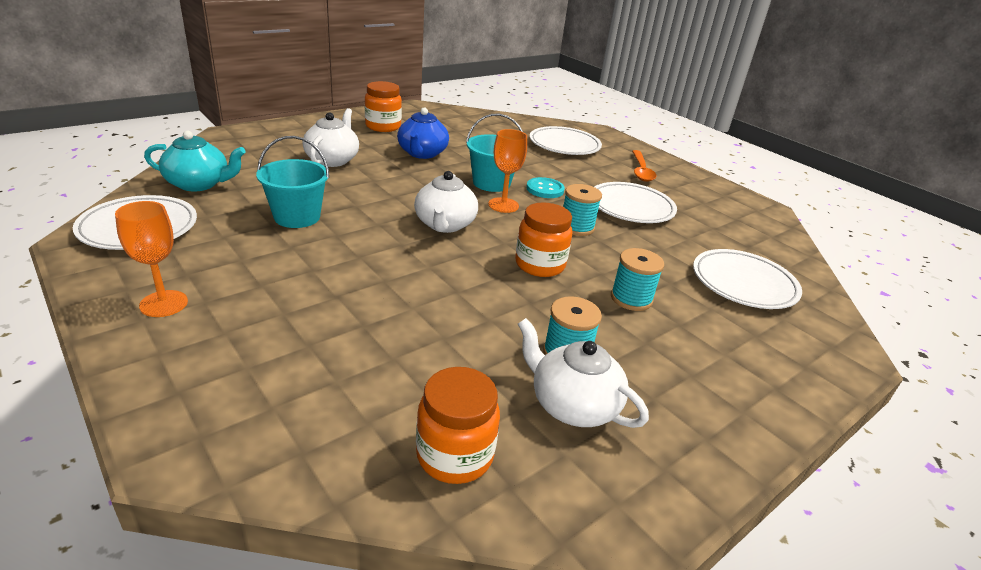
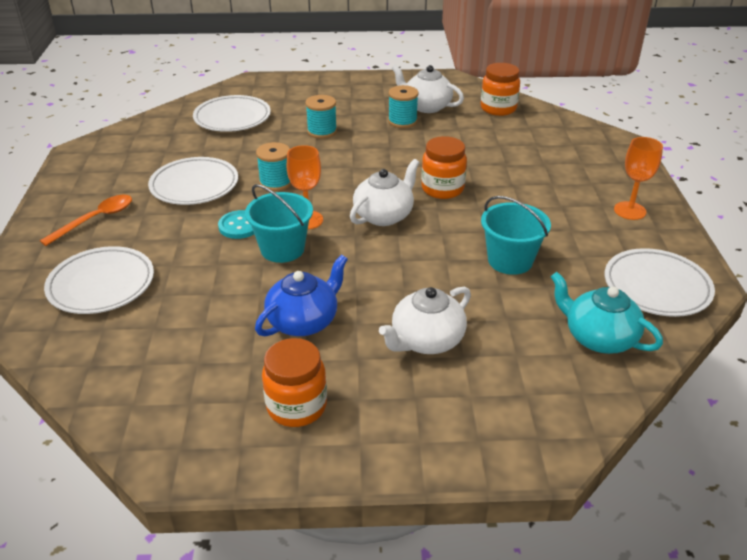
camera: 140 degrees left, 5 degrees up
orange jar [515,202,573,277] -> orange jar moved to [421,136,467,199]
white teapot [518,318,649,428] -> white teapot turned 135 degrees clockwise [392,65,464,113]

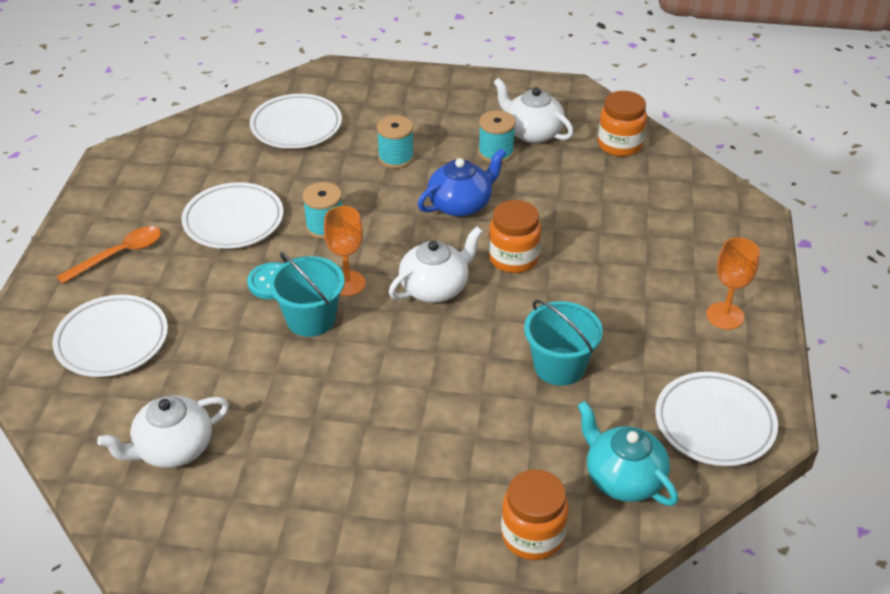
camera: 10 degrees right, 5 degrees up
blue teapot [255,254,348,337] -> blue teapot moved to [418,148,506,217]
orange jar [262,338,327,427] -> orange jar moved to [501,470,569,560]
white teapot [379,287,471,354] -> white teapot moved to [97,395,229,468]

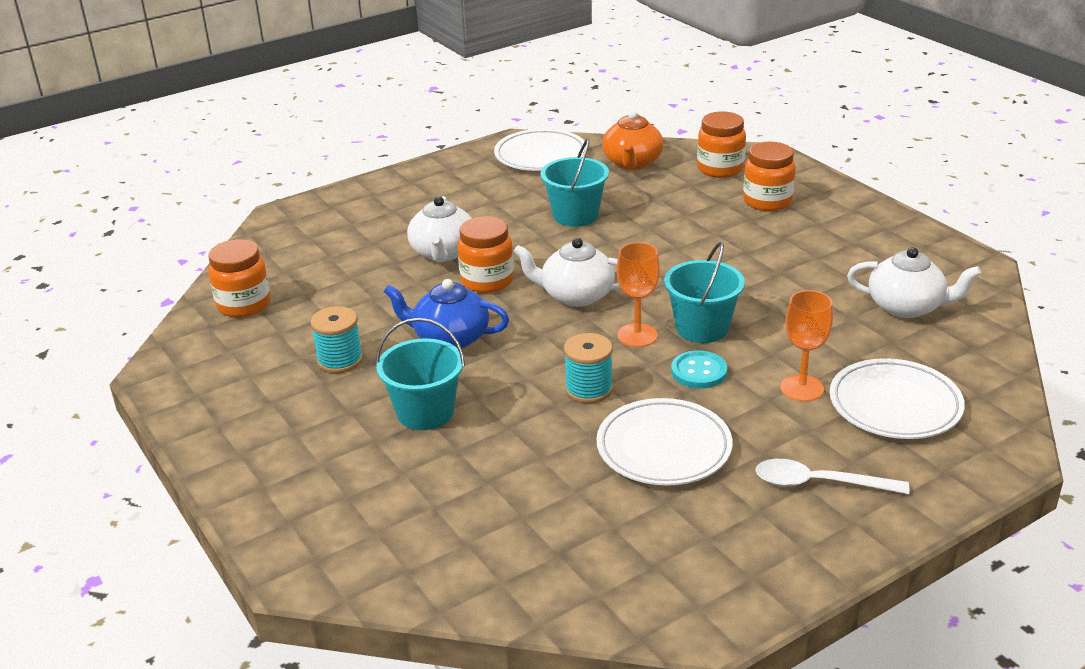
camera: 130 degrees left, 10 degrees down
orange spoon [57,226,161,284] -> white spoon [755,459,909,494]
white plate [250,94,342,149] -> none
turquoise spool [377,115,414,169] -> turquoise bucket [376,318,465,430]
white teapot [494,78,574,143] -> white teapot moved to [407,196,471,262]
turquoise teapot [577,401,678,506] -> orange teapot [602,111,663,170]
orange goblet [706,237,760,330] -> orange goblet moved to [780,290,833,402]
none -> orange jar [743,142,796,211]

